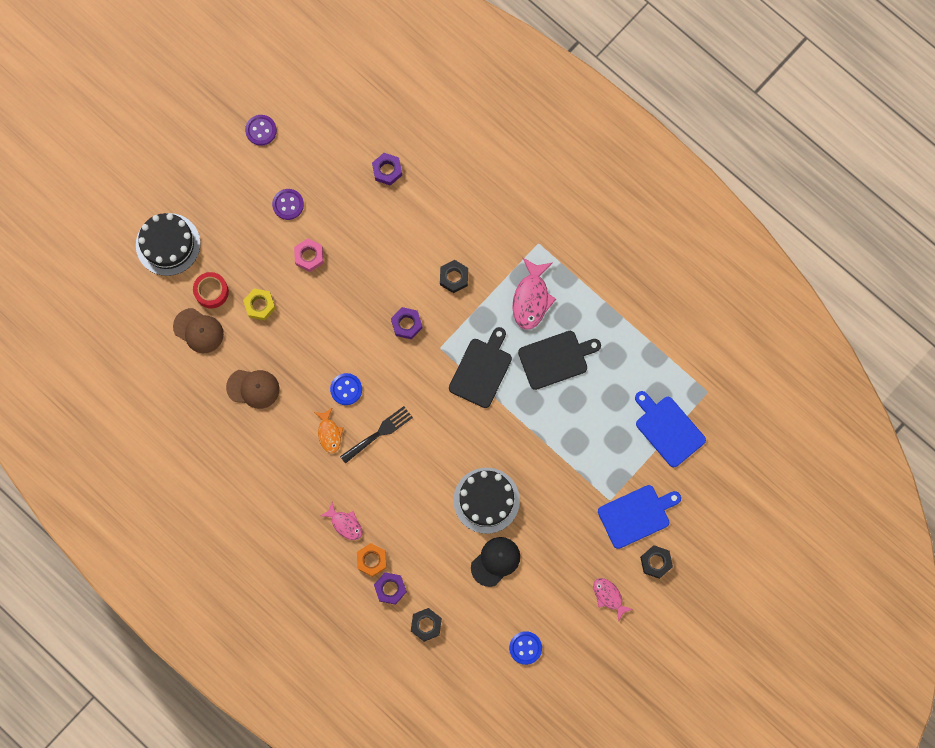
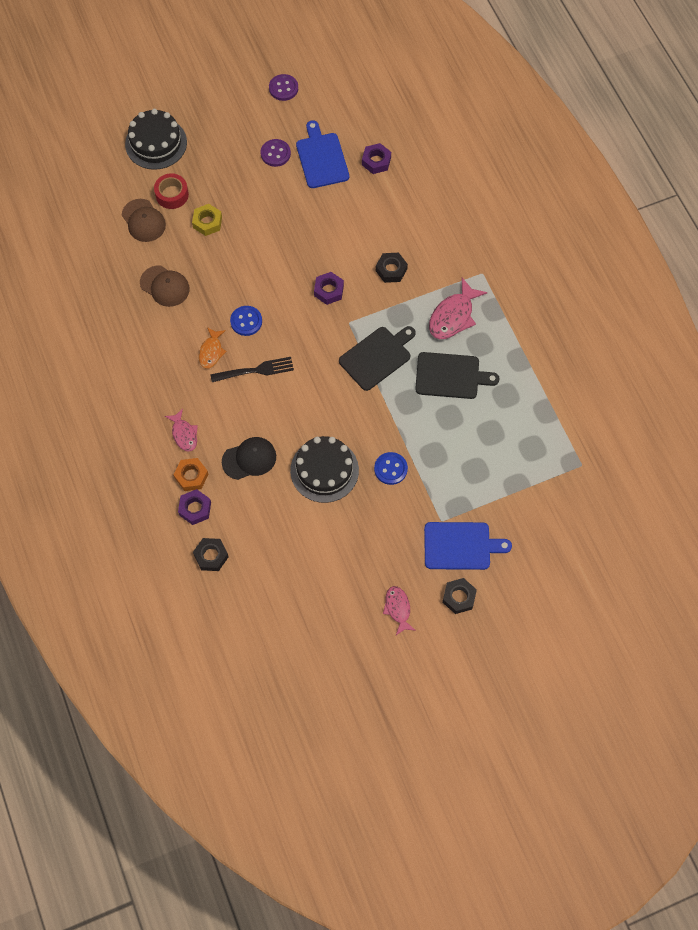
camera: 25 degrees right, 10 degrees down
pink nut [294,238,323,272] -> none
black cap [471,537,520,587] -> black cap moved to [222,437,276,480]
blue button [509,631,542,665] -> blue button moved to [374,452,408,485]
blue cutting board [635,391,706,467] -> blue cutting board moved to [296,120,349,188]

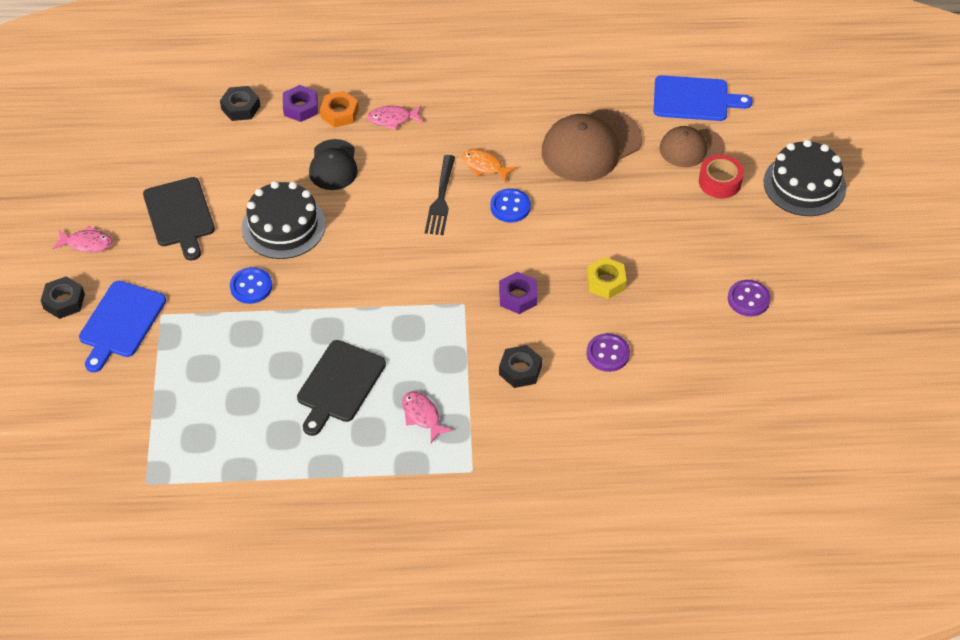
camera: 110 degrees right, 15 degrees down
brown cap [140,265,190,307] -> brown cap [542,109,642,182], size x1.63
yellow nut [192,204,222,236] -> yellow nut moved to [587,257,627,299]
purple button [269,74,298,101] -> purple button moved to [587,333,630,372]
blue cutting board [296,120,349,188] -> blue cutting board moved to [654,75,753,121]
black cutting board [339,326,416,391] -> black cutting board moved to [143,177,215,261]
purple nut [362,143,391,174] -> none
pink fish [429,278,488,339] -> pink fish [402,391,453,443], size x0.61

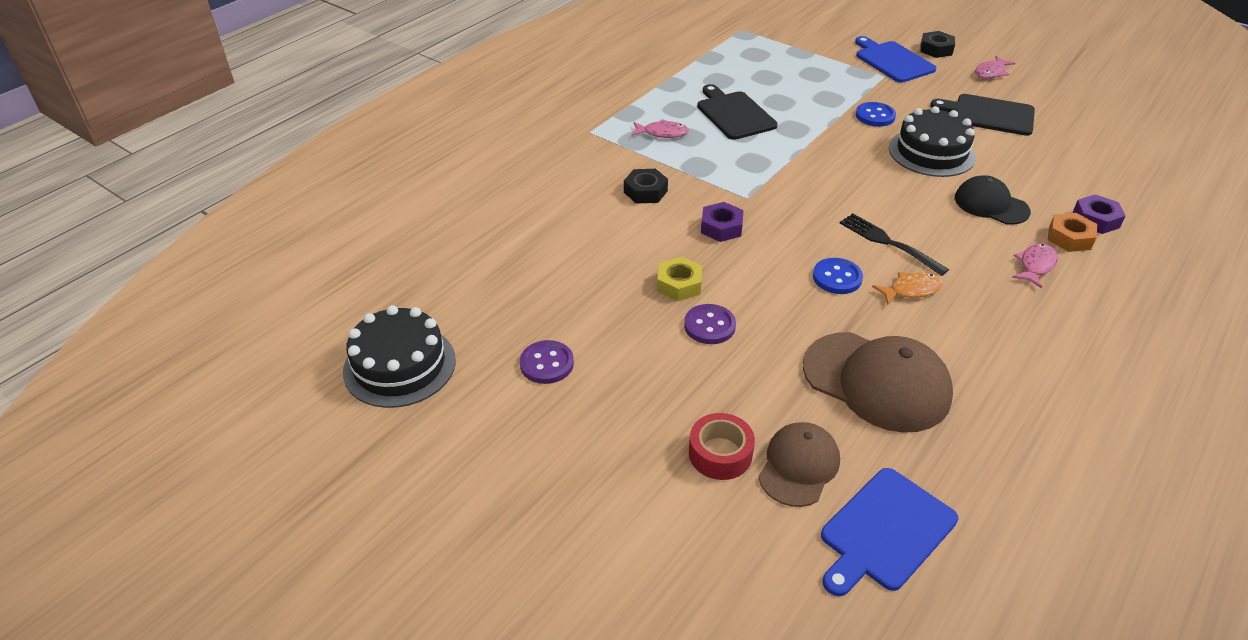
camera: 130 degrees right, 10 degrees down
black nut [220,86,260,121] -> none
brown cap [542,109,642,182] -> brown cap turned 120 degrees clockwise [803,332,953,433]
purple button [587,333,630,372] -> purple button moved to [684,304,736,344]
black cake [764,140,846,216] -> black cake moved to [343,305,456,408]

